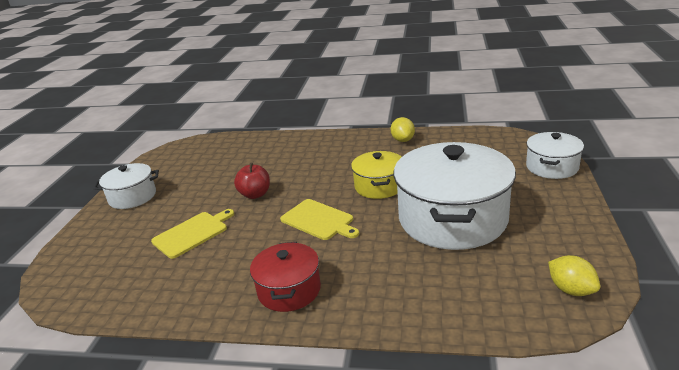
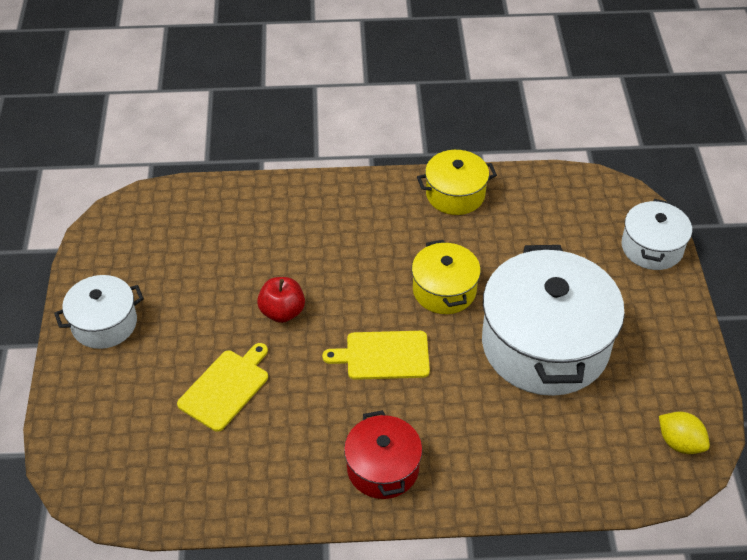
camera: 15 degrees left, 20 degrees up
yellow cutting board [280,199,359,240] -> yellow cutting board turned 150 degrees clockwise [322,331,430,380]
yellow lemon [391,117,415,142] -> yellow pot [417,150,497,215]

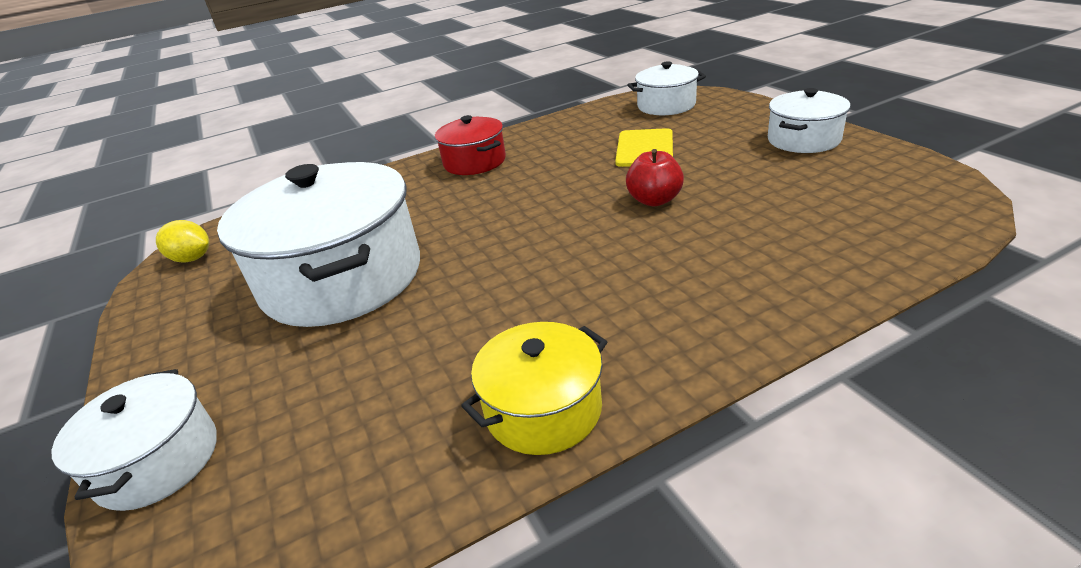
camera: 160 degrees right, 15 degrees down
yellow cutting board [322,331,430,380] -> none
yellow pot [412,240,481,314] -> none
none -> white pot [628,61,706,115]

